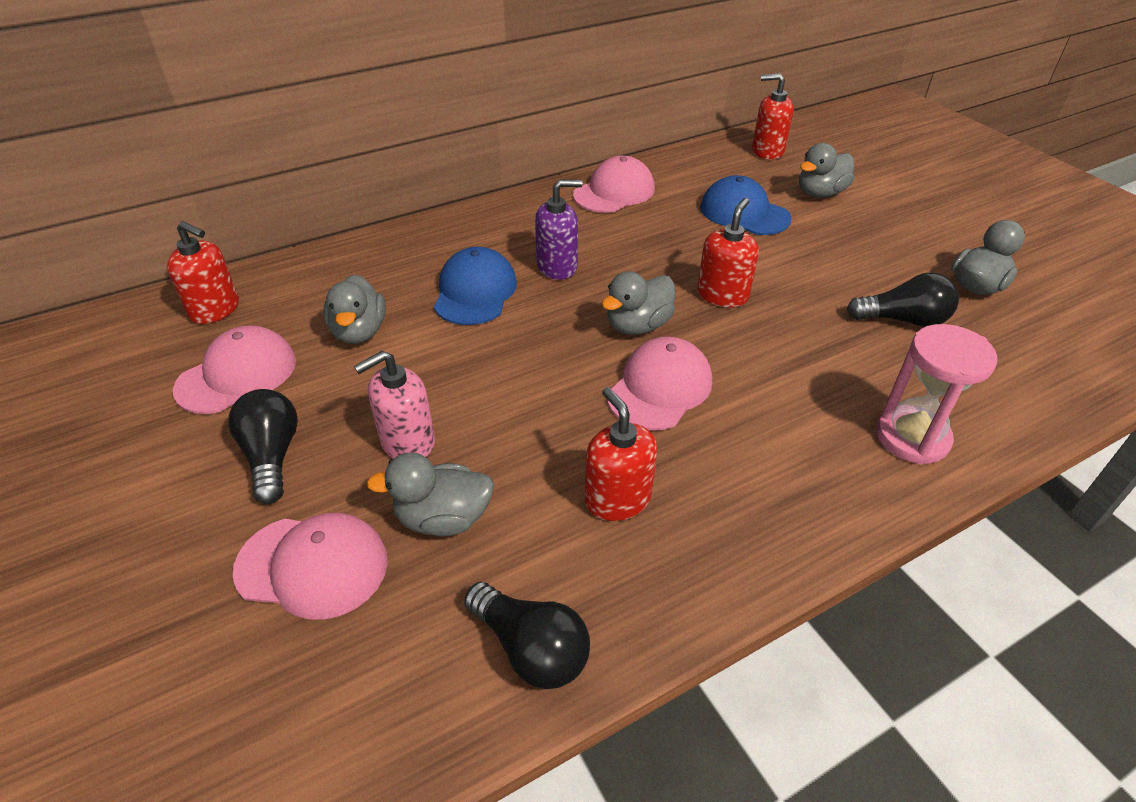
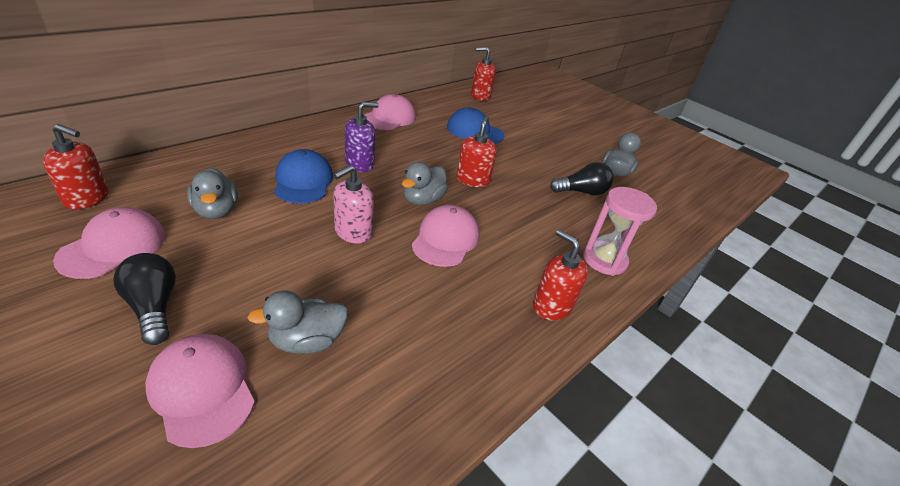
camera: 20 degrees left, 5 degrees down
pink cap [233,513,388,620] -> pink cap turned 120 degrees counterclockwise [145,334,255,448]
pink soap dispenser [354,351,435,459] -> pink soap dispenser moved to [333,165,374,244]
black light bulb [464,582,590,689] -> none
red soap dispenser [585,387,657,521] -> red soap dispenser moved to [533,229,588,321]
grey duck [799,143,854,198] -> none

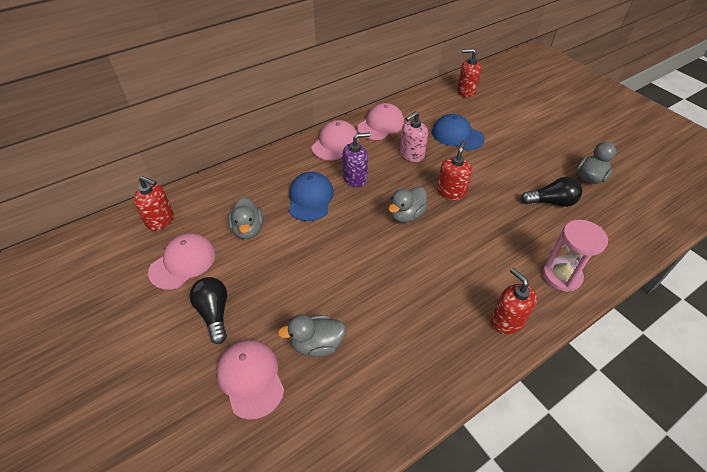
camera: 15 degrees right, 10 degrees up
pink soap dispenser [333,165,374,244] -> pink soap dispenser moved to [400,111,428,162]
pink cap [411,205,480,267] -> pink cap moved to [311,120,359,160]

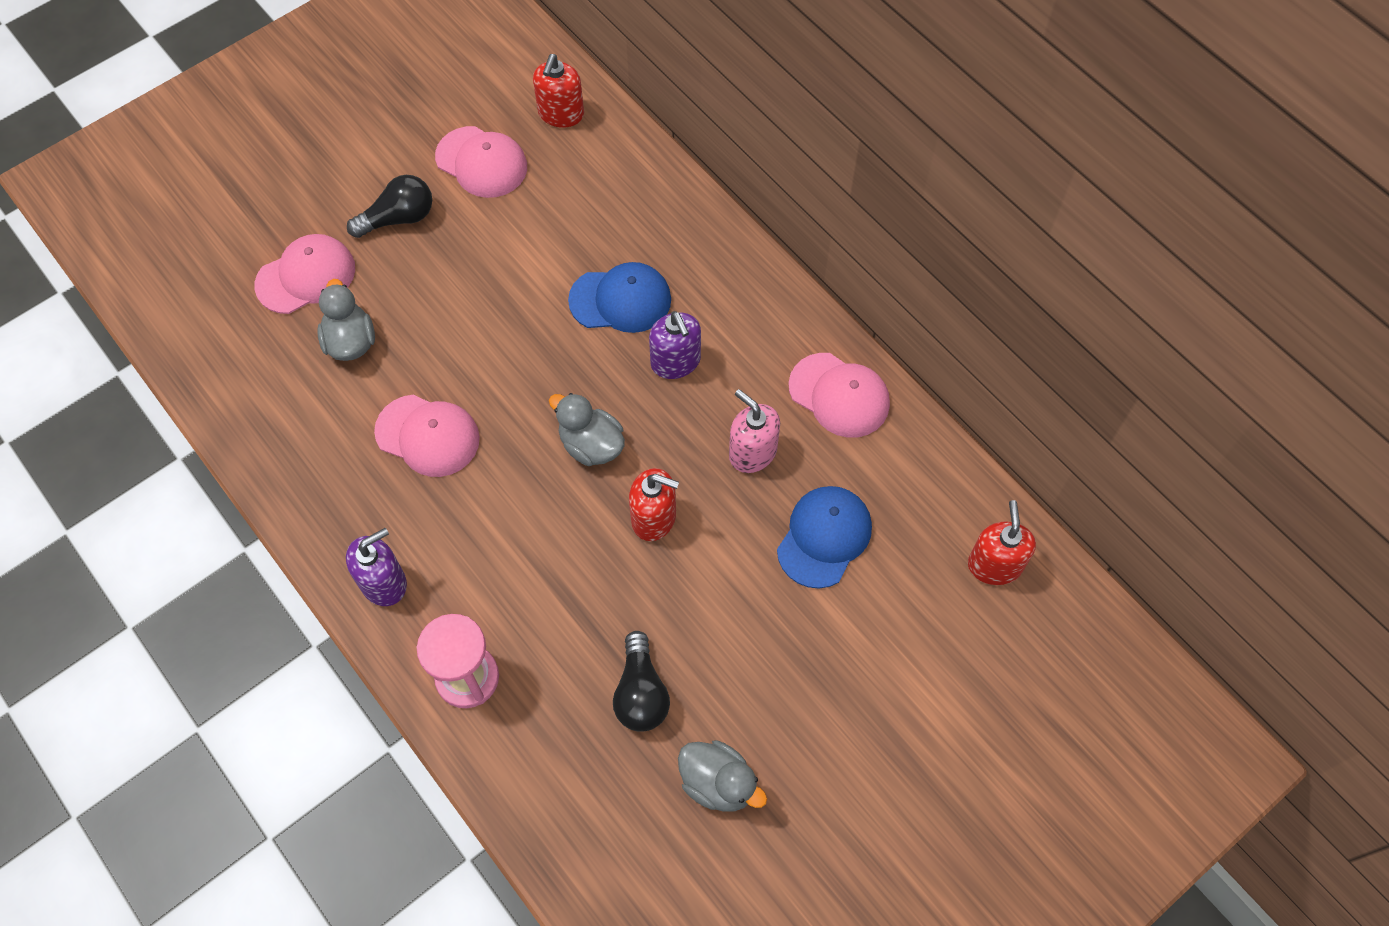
camera: 85 degrees right, 15 degrees up
grey duck [228,197,263,239] -> none
pink cap [311,120,359,160] -> pink cap moved to [374,395,480,477]
red soap dispenser [491,268,537,334] -> purple soap dispenser [346,528,407,606]

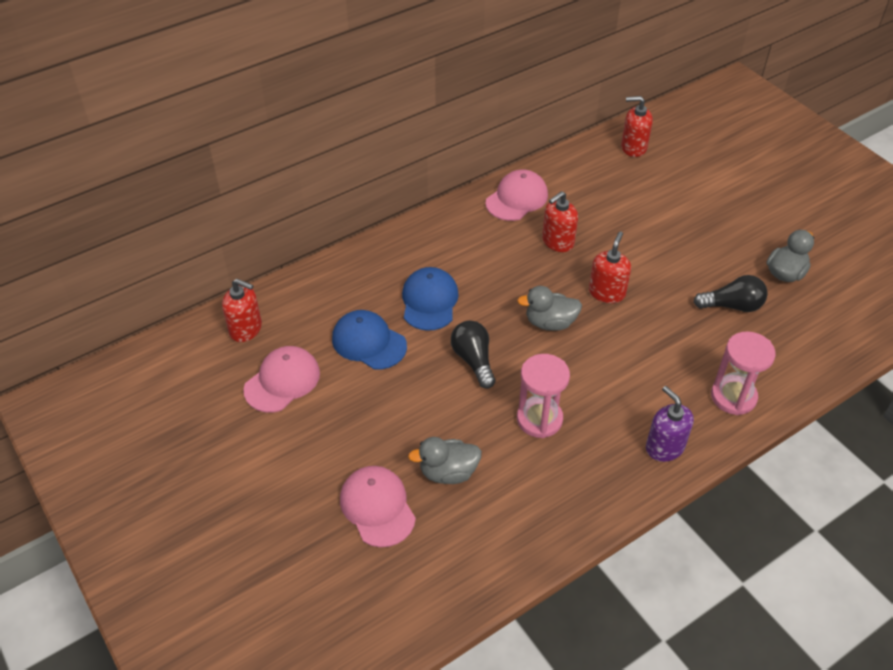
camera: 85 degrees left, 15 degrees down
black light bulb [347,175,432,238] -> black light bulb moved to [451,321,496,389]
pink cap [374,395,480,477] -> pink hourglass [517,354,570,438]
grey duck [549,393,625,466] -> grey duck turned 45 degrees clockwise [517,286,582,331]
purple soap dispenser [649,311,701,379] -> none
pink soap dispenser [729,389,780,473] -> red soap dispenser [542,191,578,252]
blue cap [777,486,872,589] -> blue cap moved to [332,310,407,370]

